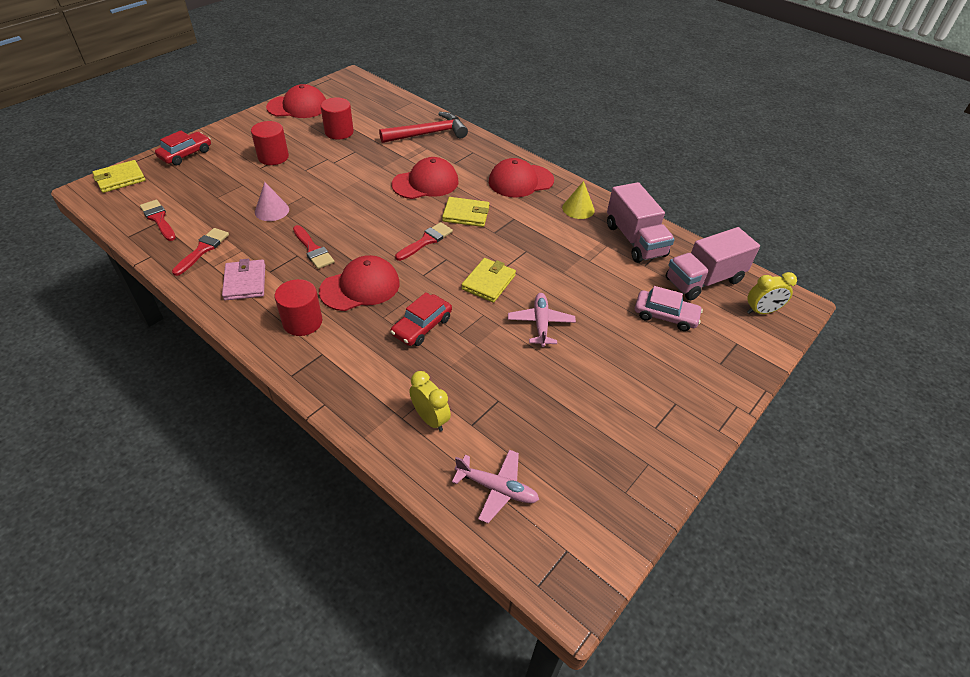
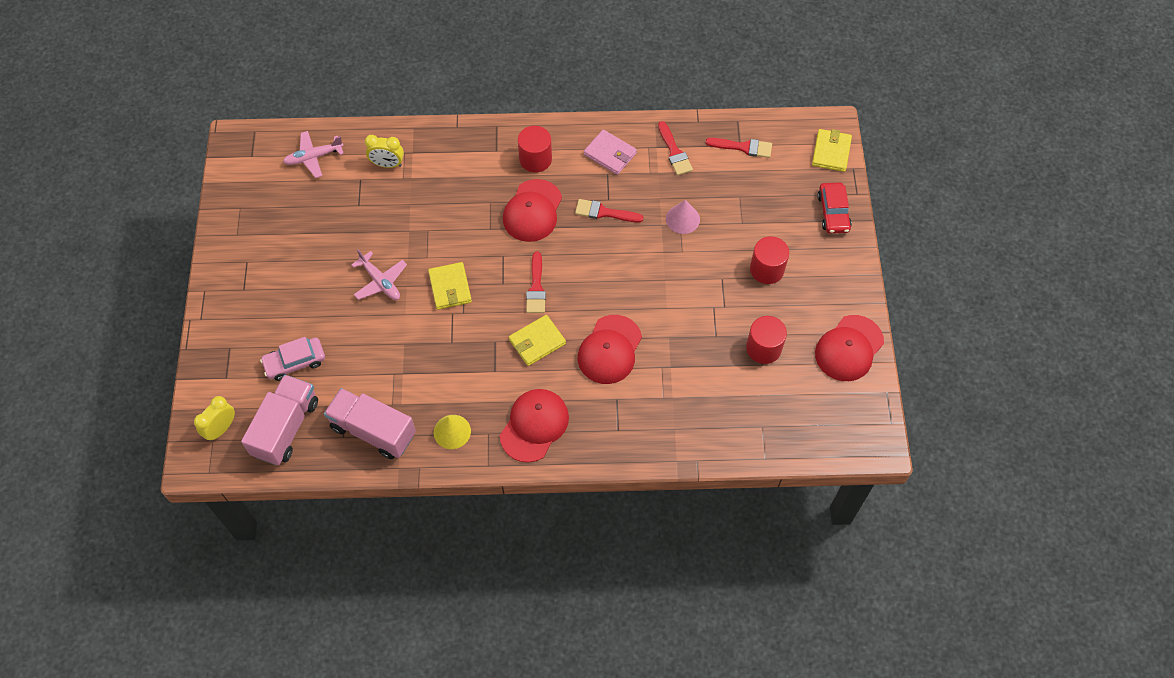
camera: 140 degrees right, 15 degrees up
red hammer [379,112,468,143] -> none
red car [391,292,452,346] -> none

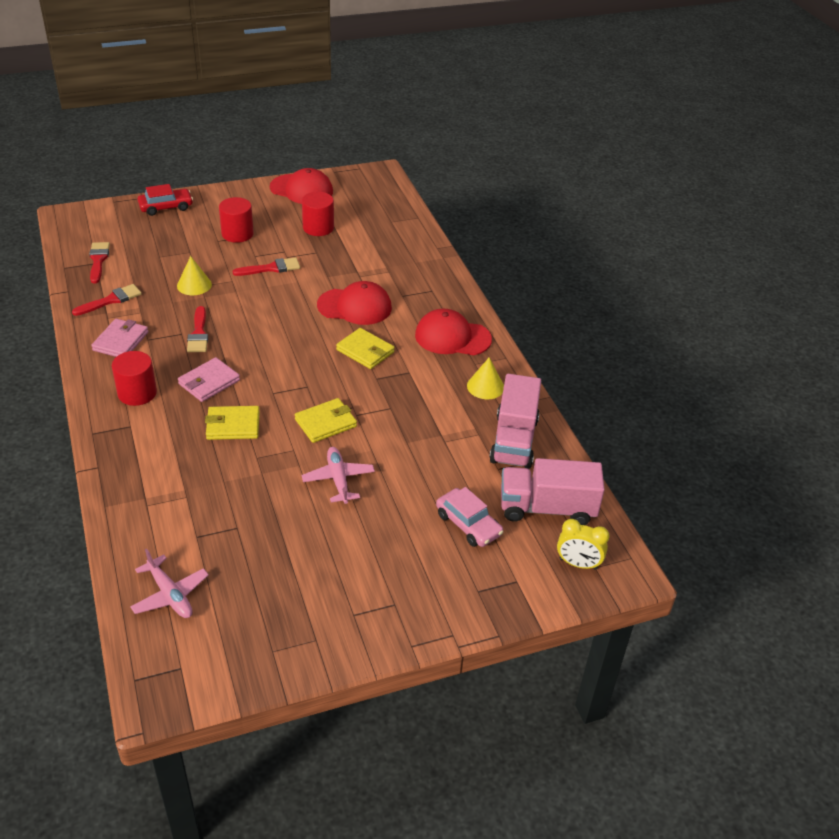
camera: 110 degrees left, 20 degrees down
pink plane [351,250,407,300] -> pink plane turned 45 degrees counterclockwise [302,447,375,504]
yellow clock [365,135,404,168] -> none
red cap [503,179,562,242] -> pink wallet [178,357,240,402]
red brush [526,252,546,313] -> red brush moved to [233,257,300,276]
pink cone [666,200,700,234] -> yellow cone [177,256,212,295]
yellow wallet [812,129,852,172] -> yellow wallet moved to [205,406,260,440]

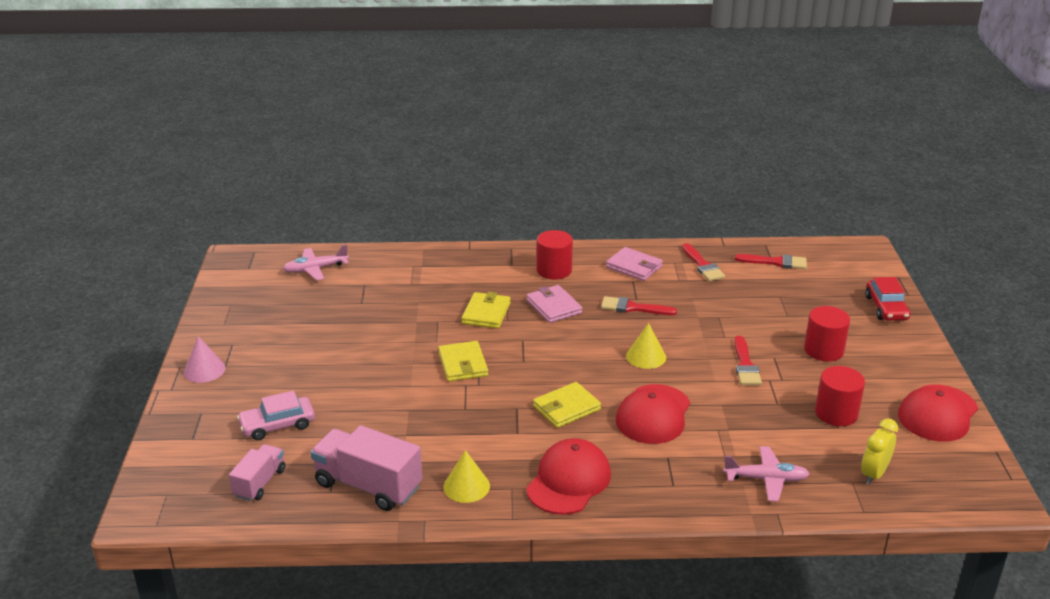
camera: 110 degrees right, 10 degrees down
yellow cone [177,256,212,295] -> yellow cone moved to [626,323,666,369]
pink plane [302,447,375,504] -> pink plane moved to [723,446,810,501]
pink truck [501,458,605,525] -> pink truck [229,444,285,501], size x0.59
yellow clock [557,519,609,570] -> yellow clock moved to [861,418,898,485]
none -> pink cone [184,336,226,383]

